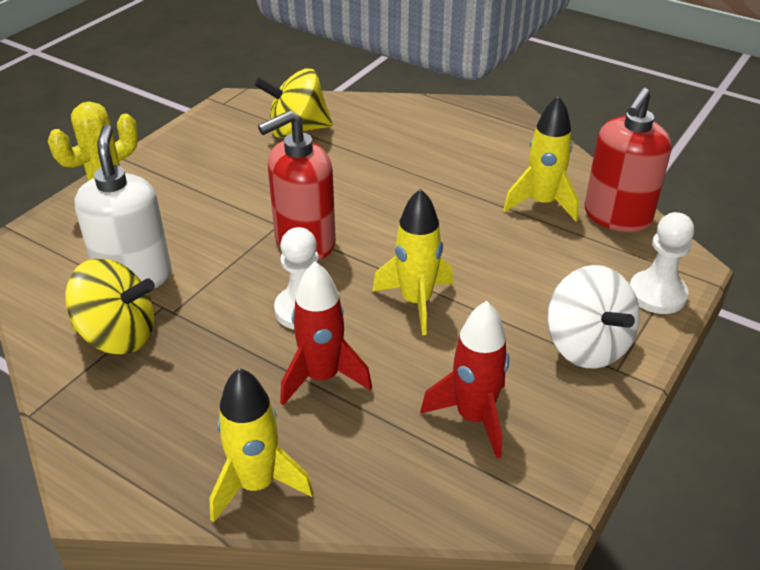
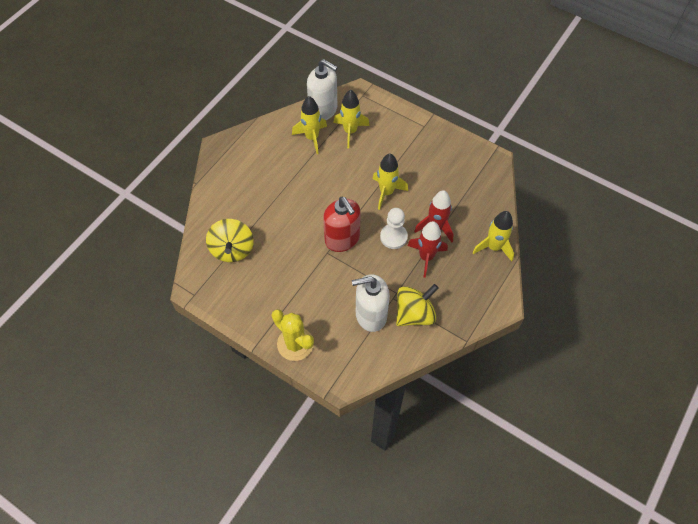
camera: 90 degrees left, 20 degrees up
yellow spinning top [65,259,155,354] -> yellow spinning top turned 45 degrees clockwise [396,284,438,326]
red rocket [420,301,509,459] -> red rocket moved to [407,221,448,278]
white spinning top [547,265,640,369] -> none
red soap dispenser [585,88,672,232] -> white soap dispenser [307,59,338,120]
white pawn [630,212,694,314] -> none
none -> yellow rocket [333,90,370,148]

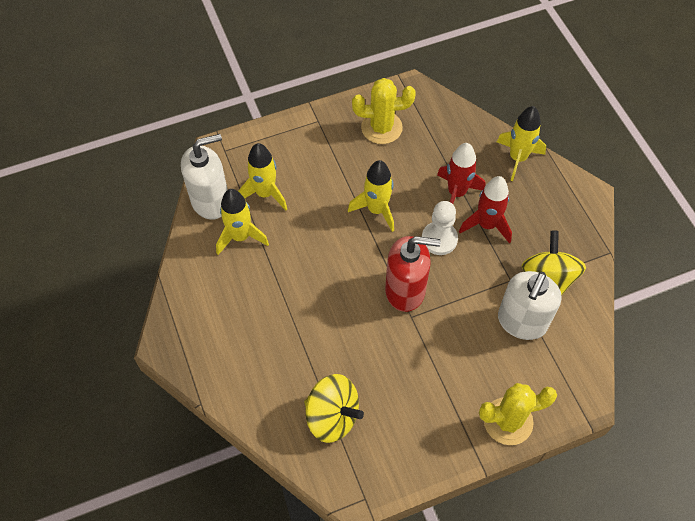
camera: 55 degrees left, 0 degrees up
none -> yellow cactus [352,78,416,144]

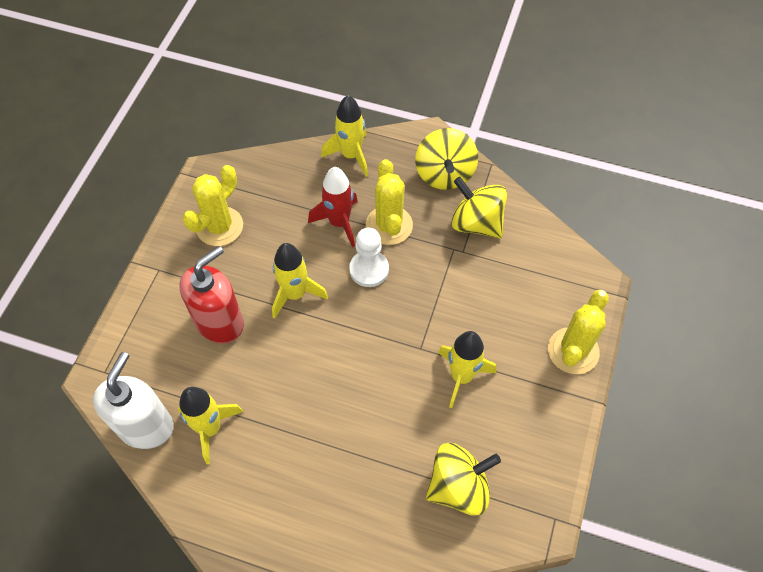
camera: 50 degrees left, 0 degrees up
yellow rocket [238,143,287,211] -> yellow rocket moved to [438,331,496,408]
red soap dispenser [385,236,441,312] -> red soap dispenser moved to [179,246,244,344]
red rocket [459,176,512,243] -> yellow cactus [366,159,413,245]
white soap dispenser [498,271,562,340] -> none
none -> yellow spinning top [415,128,478,190]

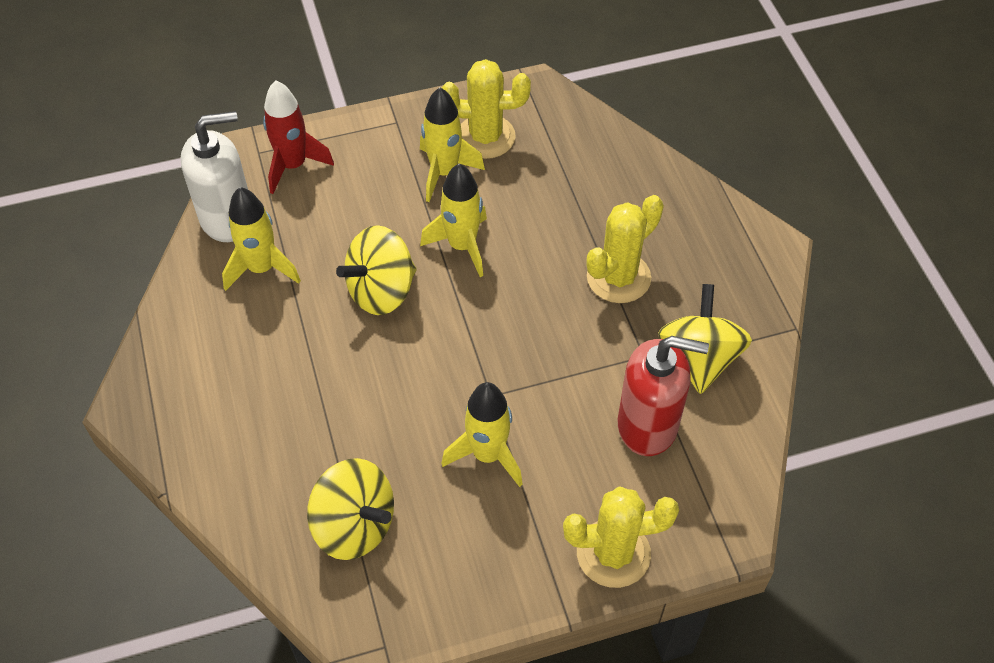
camera: 55 degrees right, 5 degrees down
red soap dispenser [179,246,244,344] -> red soap dispenser moved to [618,336,709,456]
red rocket [308,167,358,247] -> red rocket moved to [263,80,334,194]
yellow rocket [321,95,368,177] -> yellow rocket moved to [420,88,485,202]
white pawn [349,228,389,287] -> none
yellow spinning top [415,128,478,190] -> yellow spinning top moved to [336,225,417,315]

